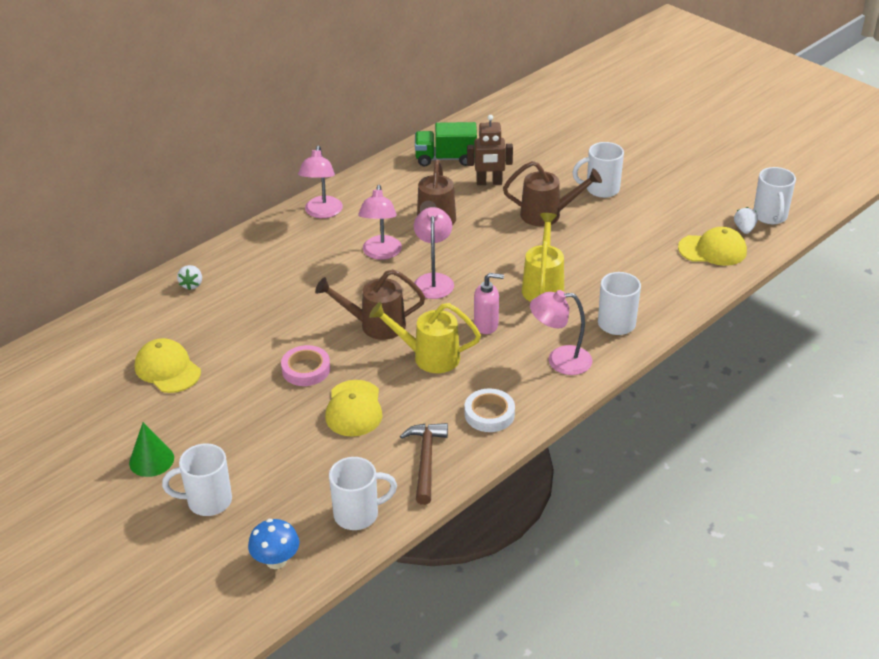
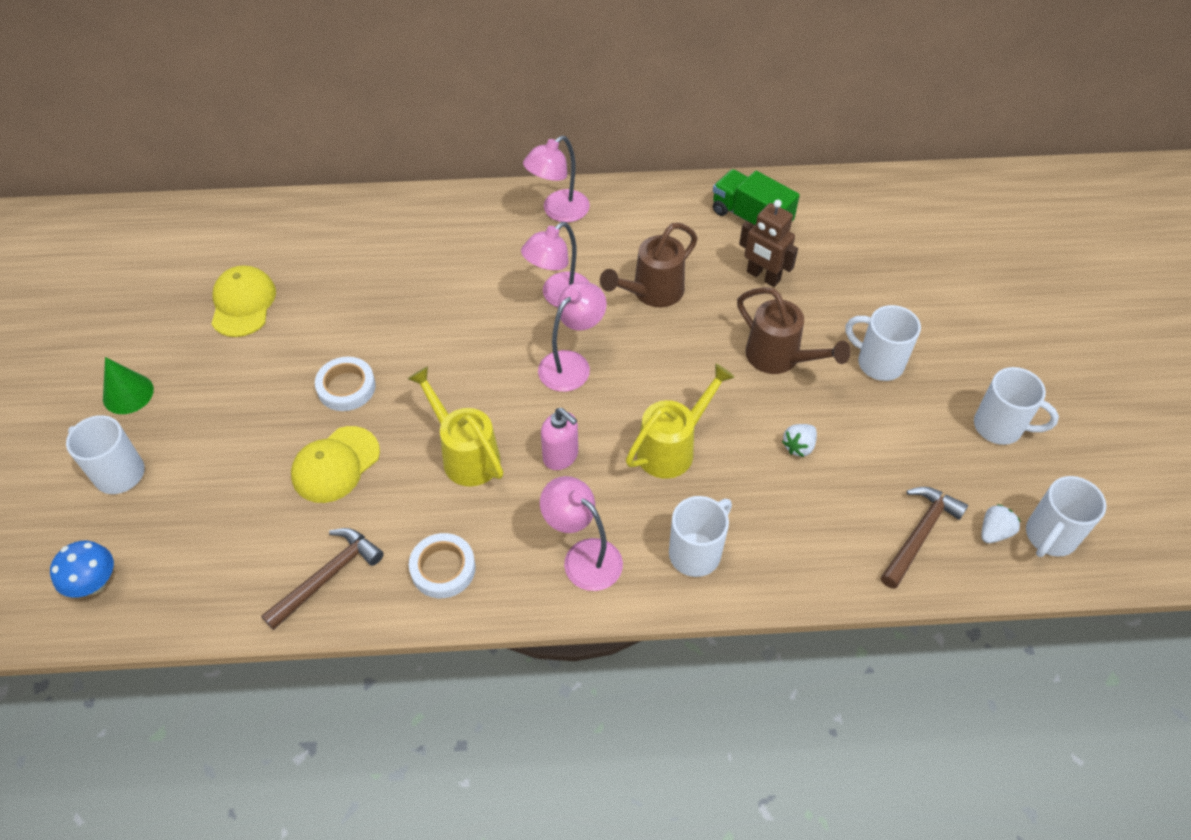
camera: 40 degrees right, 15 degrees up
white strawberry [177,265,202,290] -> white strawberry moved to [782,424,817,457]
pink tape [281,345,330,386] -> white tape [315,357,376,411]
brown watering can [315,269,425,340] -> none
white mug [329,457,397,530] -> white mug moved to [974,367,1059,445]
yellow cap [678,227,747,266] -> brown hammer [881,487,968,589]

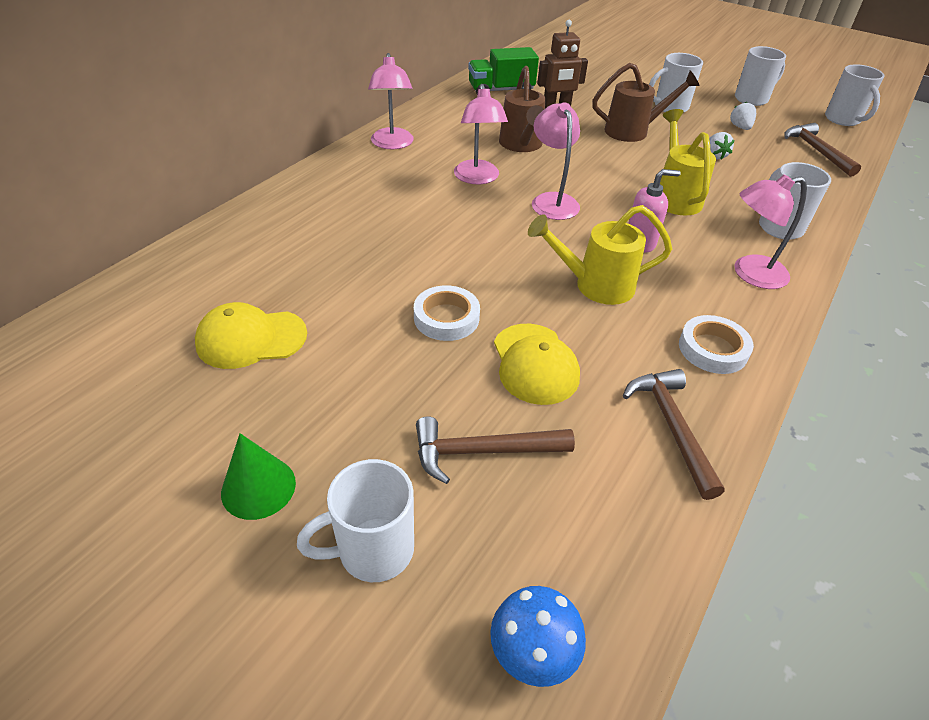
camera: 55 degrees left, 10 degrees down
yellow cap [212,265,276,337] -> yellow cap turned 45 degrees counterclockwise [195,302,307,369]
white strawberry [981,504,1021,543] -> white strawberry moved to [730,102,756,130]
none -> brown hammer [416,416,575,484]

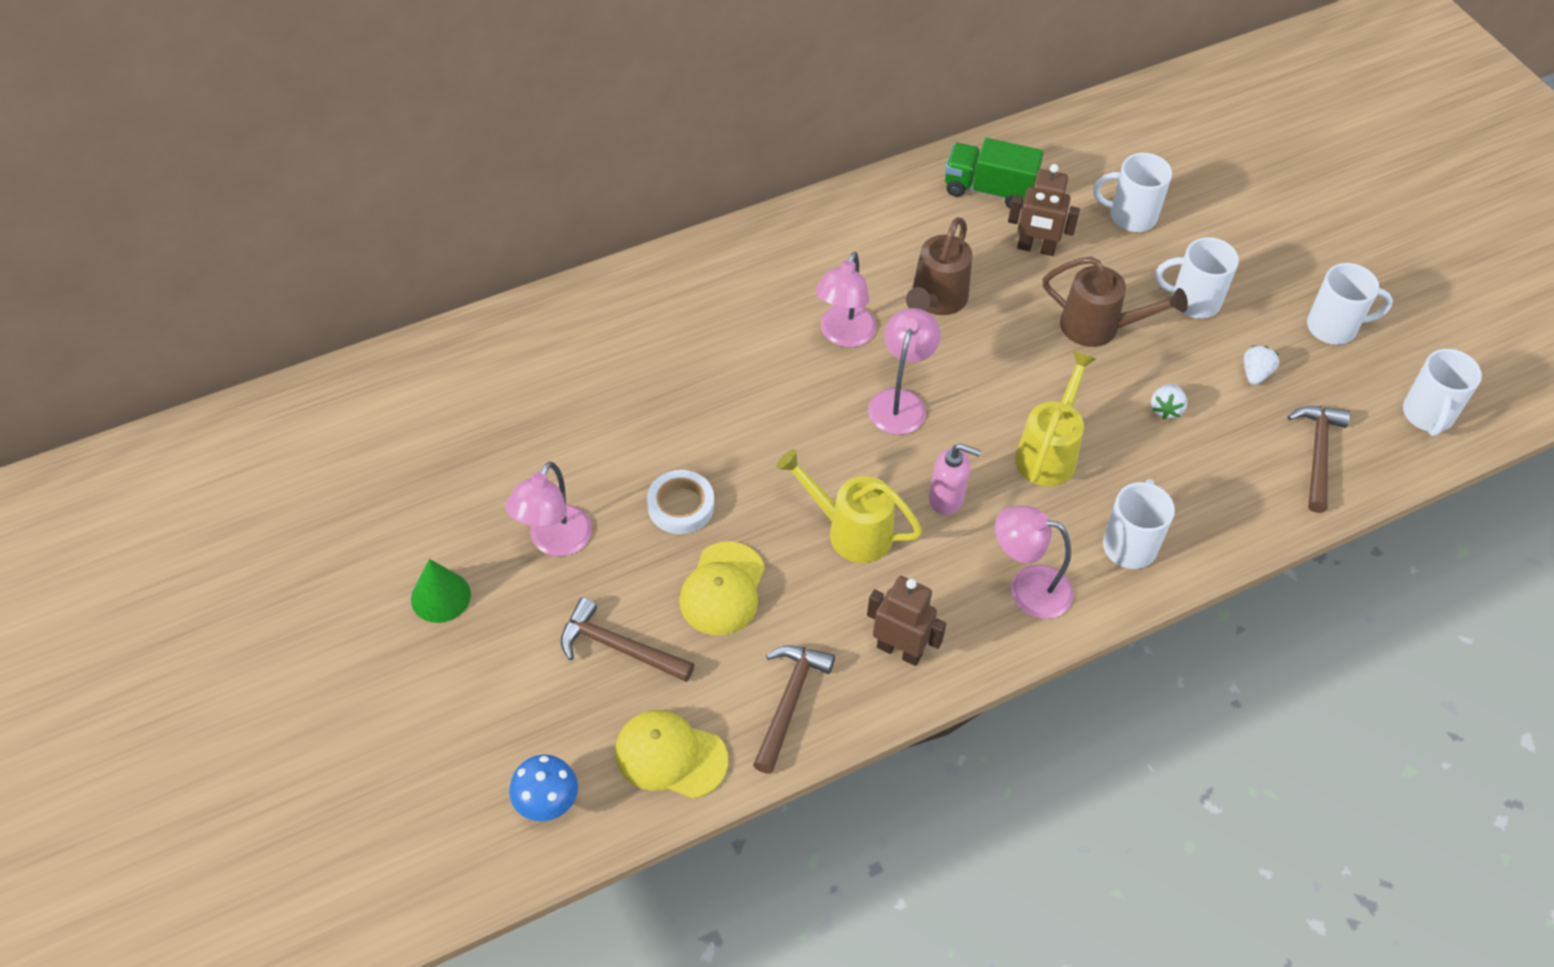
camera: 30 degrees right, 10 degrees up
yellow cap [195,302,307,369] -> yellow cap moved to [615,710,728,799]
white mug [297,459,414,582] -> white mug moved to [1093,153,1172,232]
pink lamp [368,53,414,149] -> pink lamp moved to [506,461,592,556]
white tape [679,315,754,374] -> brown robot [867,576,946,666]

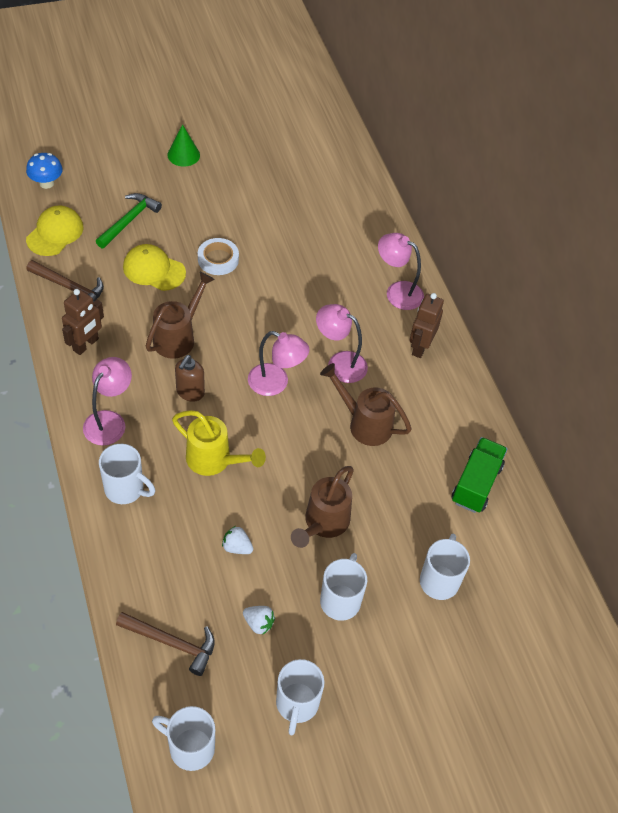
camera: 95 degrees right, 0 degrees up
pink lamp [506,461,592,556] -> pink lamp moved to [378,233,424,310]
brown hammer [561,597,695,682] -> green hammer [96,193,162,248]
yellow watering can [776,449,923,563] -> brown watering can [146,272,215,359]
pink soap dispenser [929,443,981,515] -> brown soap dispenser [175,355,205,402]
brown robot [1008,164,1080,256] -> brown robot moved to [409,293,444,358]

